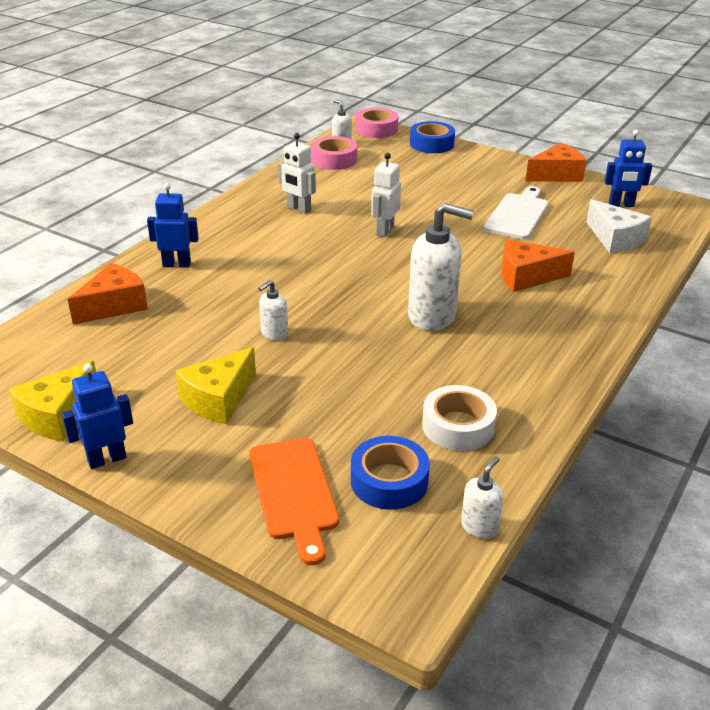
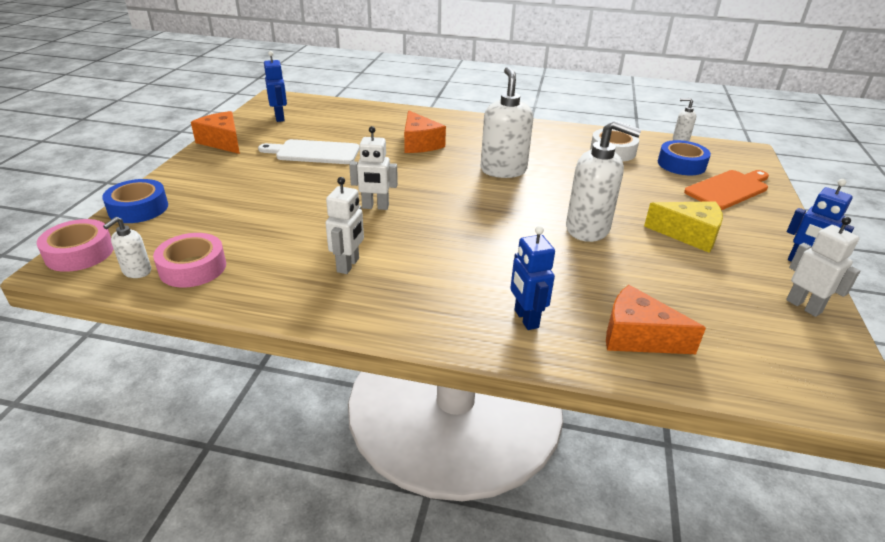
camera: 110 degrees left, 0 degrees up
yellow cheese [9,361,96,442] -> white robot [786,217,860,317]
white soap dispenser [258,280,288,341] -> white soap dispenser [566,120,642,242], size x2.03
white cheese [586,199,652,253] -> none

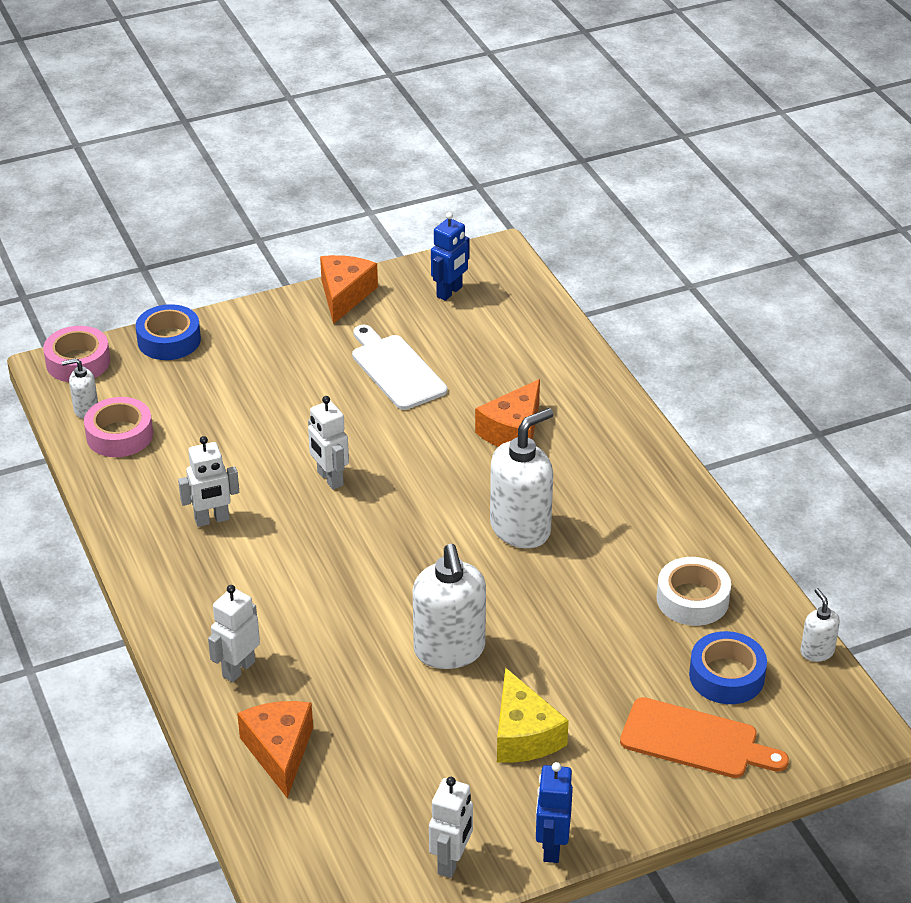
camera: 55 degrees right, 5 degrees up
blue robot [510,226,555,330] -> white robot [208,585,260,682]

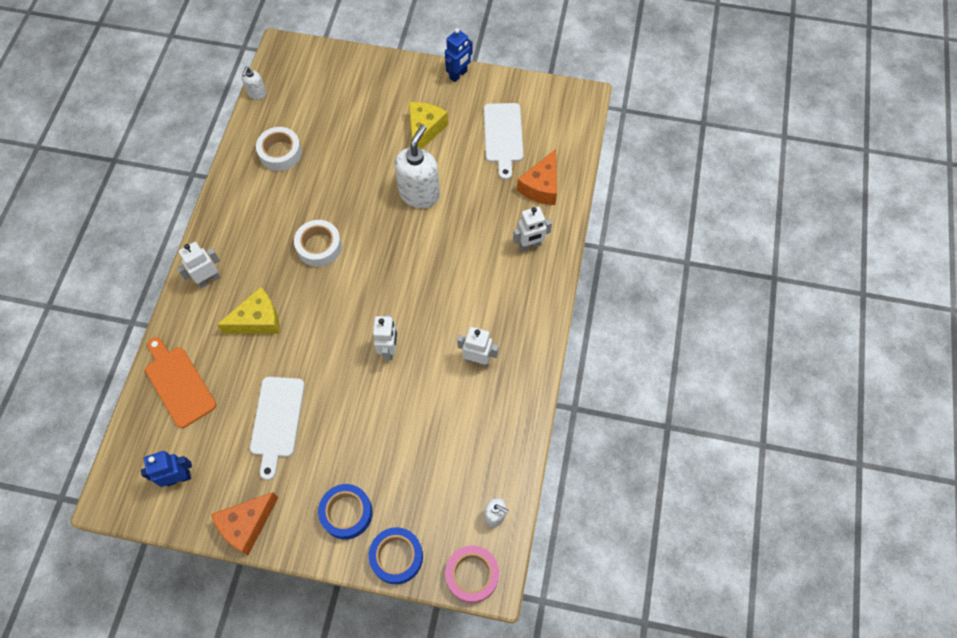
camera: 145 degrees left, 25 degrees up
pink tape [84,397,153,457] -> none
white robot [429,777,473,878] -> white robot moved to [177,242,220,288]
orange cheese [475,379,540,447] -> yellow cheese [217,287,280,334]
white soap dispenser [490,408,553,548] -> white tape [294,220,342,267]
orange cutting board [620,697,789,778] -> orange cutting board moved to [145,337,216,428]
blue tape [689,631,767,704] -> blue tape moved to [318,484,373,539]
none -> white cutting board [484,103,523,180]

